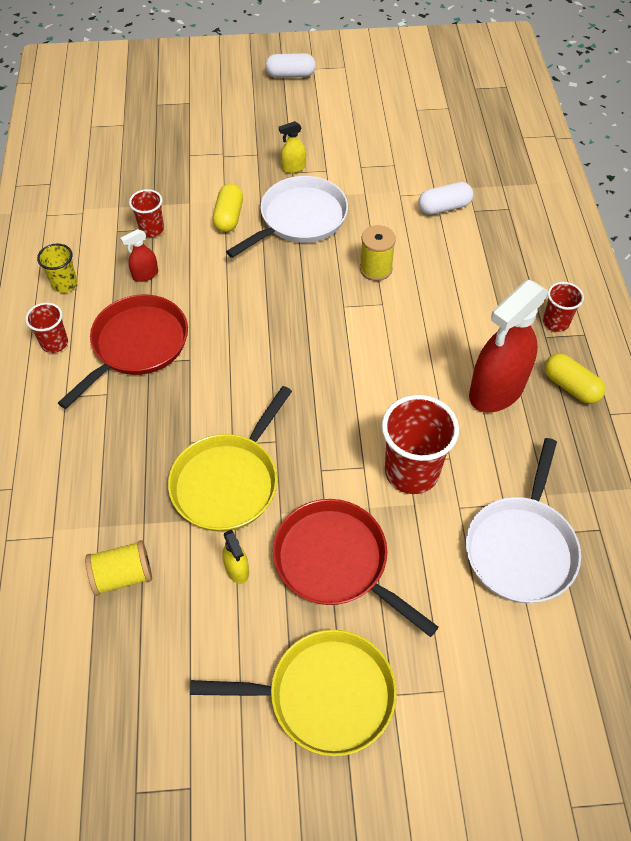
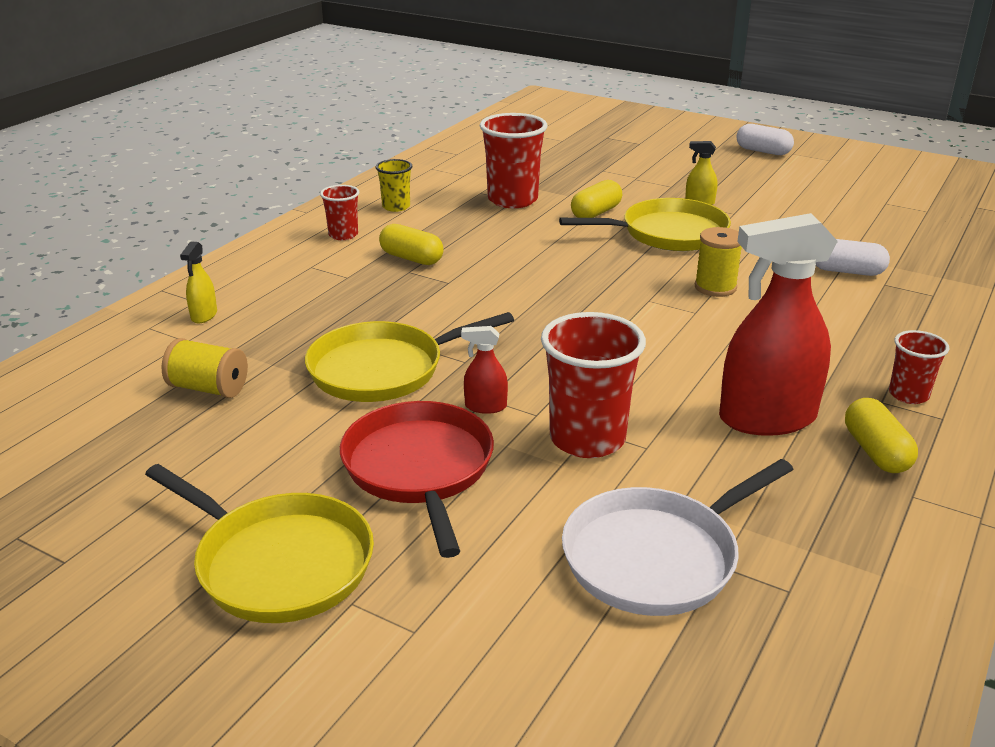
camera: 35 degrees right, 25 degrees down
red pan [58,295,188,409] -> yellow capsule [379,224,444,265]
red spray bottle [121,229,158,282] -> red spray bottle moved to [461,326,508,414]
red cup [129,189,164,237] -> red cup [480,113,547,208], size x1.83
yellow spray bottle [222,530,249,584] -> yellow spray bottle moved to [180,242,217,323]
white pan [226,176,348,258] -> yellow pan [559,198,731,251]

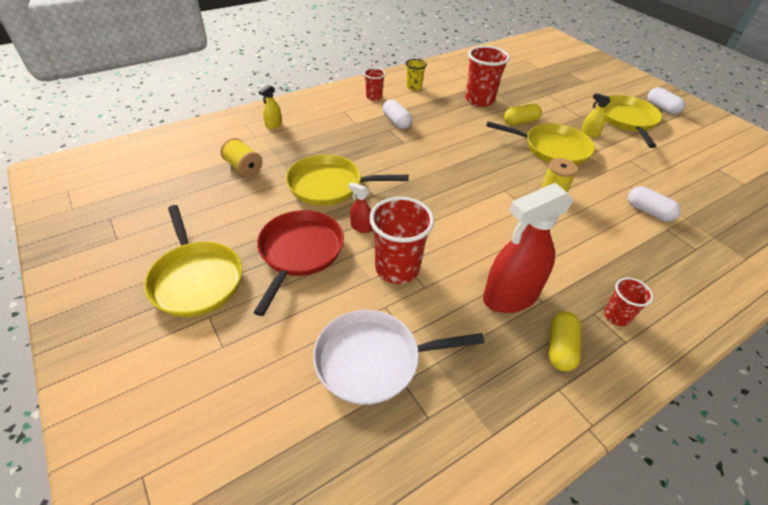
camera: 25 degrees right, 15 degrees up
yellow capsule [379,224,444,265] -> white capsule [383,99,412,129]
red spray bottle [719,213,838,436] -> red spray bottle turned 45 degrees counterclockwise [483,183,574,313]
none -> yellow pan [604,95,662,148]

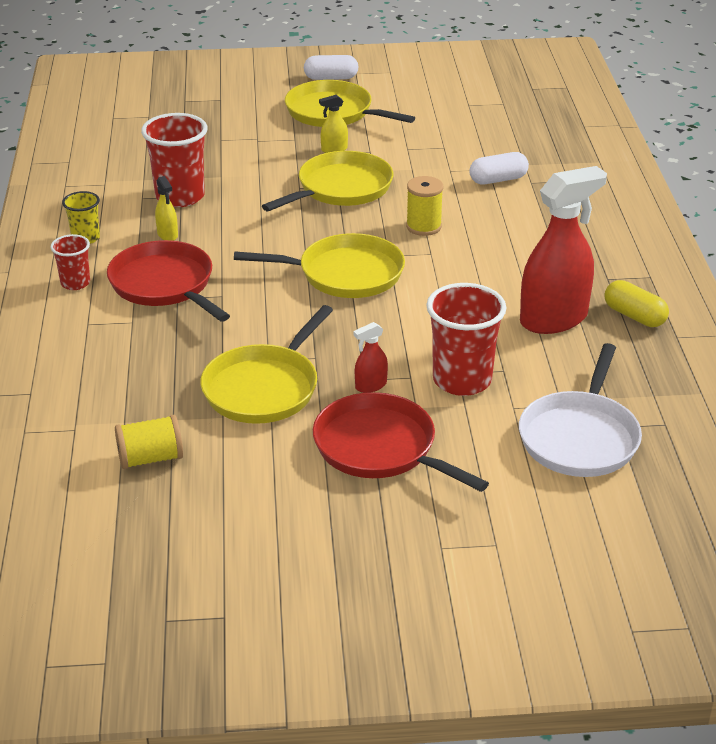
camera: 60 degrees left, 10 degrees down
yellow pan [144,205,242,317] -> yellow pan moved to [234,233,405,298]
yellow spray bottle [259,85,282,129] -> yellow spray bottle moved to [155,176,178,241]
white capsule [383,99,412,129] -> red pan [107,240,230,322]
red spray bottle [483,183,574,313] -> red spray bottle turned 120 degrees counterclockwise [520,166,607,334]
yellow capsule [504,104,542,126] -> none
red cup [604,278,653,326] -> none

